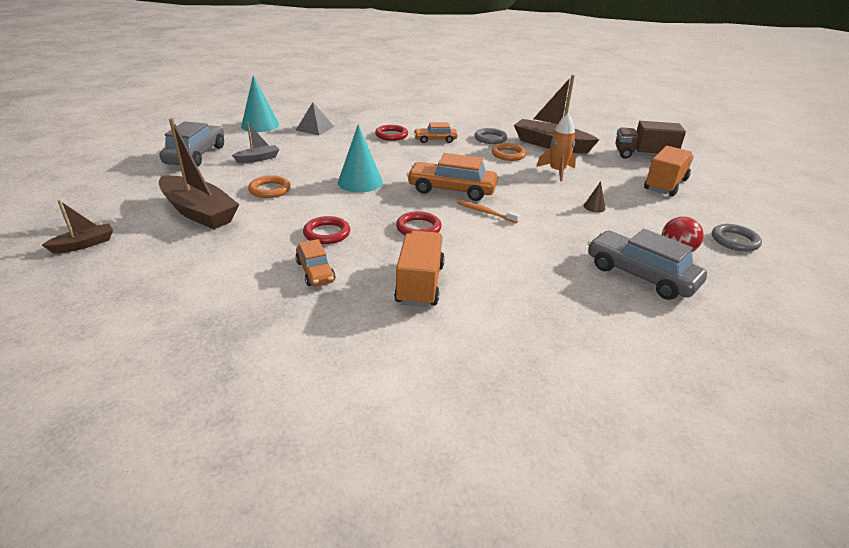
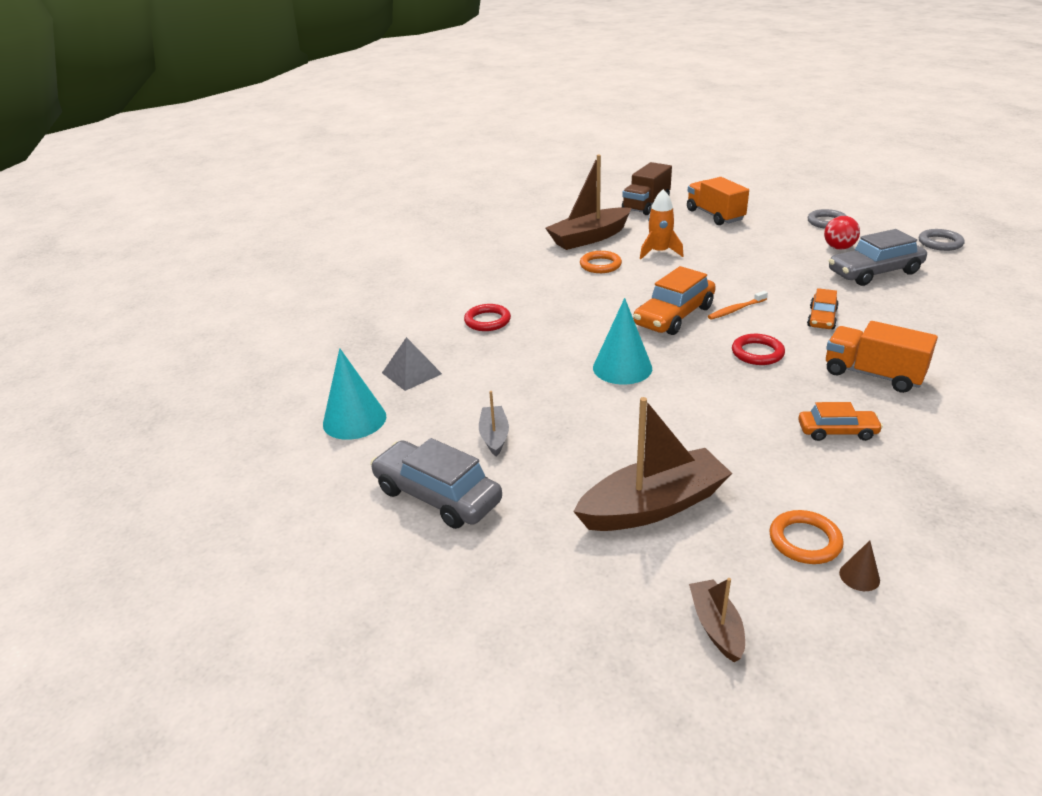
camera: 60 degrees left, 0 degrees up
orange ring [248,176,291,198] -> orange ring moved to [769,510,844,564]
red ring [303,216,350,244] -> none
orange car [414,122,458,143] -> orange car moved to [807,288,839,329]
grey ring [474,128,507,144] -> grey ring moved to [919,229,965,251]
brown cone [584,181,606,213] -> brown cone moved to [839,541,880,591]

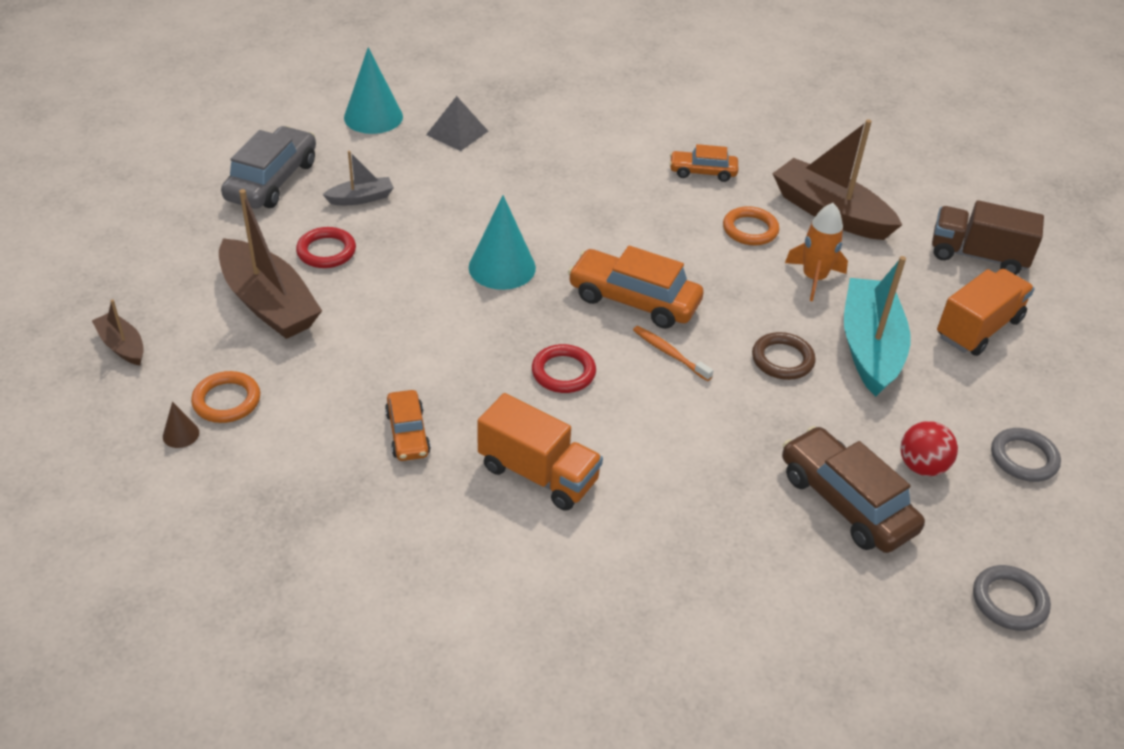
camera: 70 degrees right, 10 degrees up
red ring [464,304,511,331] -> red ring moved to [296,227,356,268]
brown boat [689,578,745,663] -> brown boat turned 105 degrees counterclockwise [92,300,144,365]
orange car [807,288,839,329] -> orange car moved to [669,144,738,182]
orange truck [826,321,938,393] -> orange truck turned 105 degrees clockwise [477,393,603,511]
grey car [829,229,927,286] -> brown car [782,426,925,553]
none -> brown ring [752,332,816,380]
none -> turquoise boat [844,256,911,397]

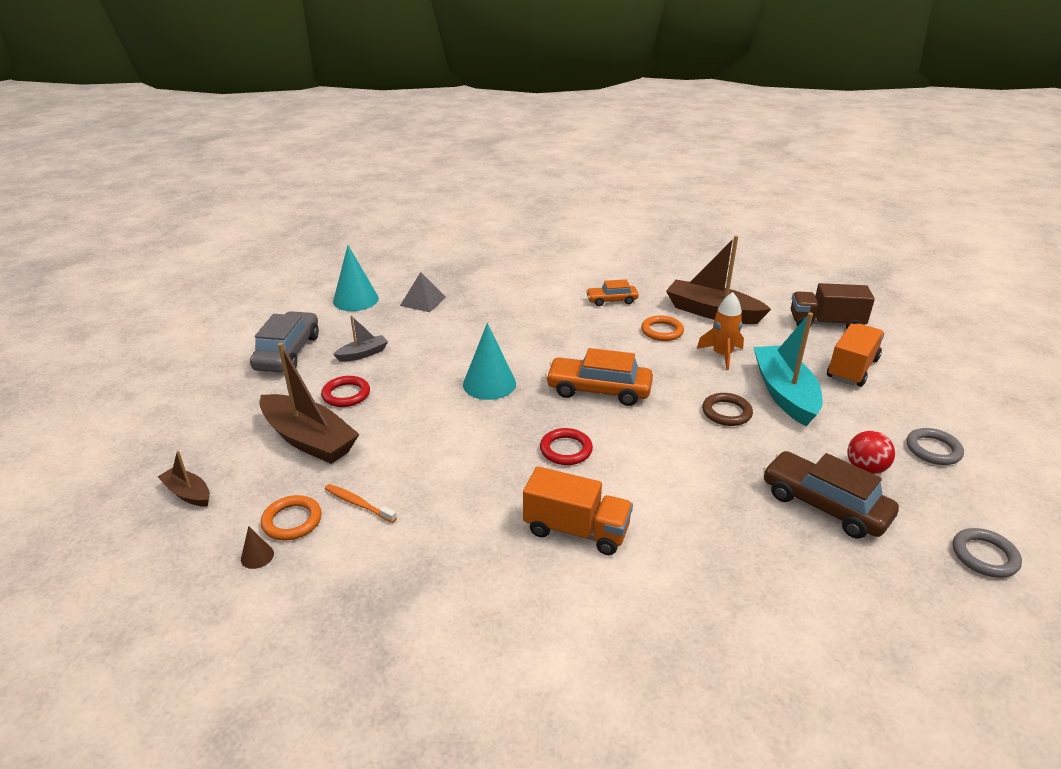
camera: 10 degrees left, 10 degrees down
orange car [385,390,431,461] -> none
orange toothbrush [633,326,713,381] -> orange toothbrush moved to [325,484,397,523]

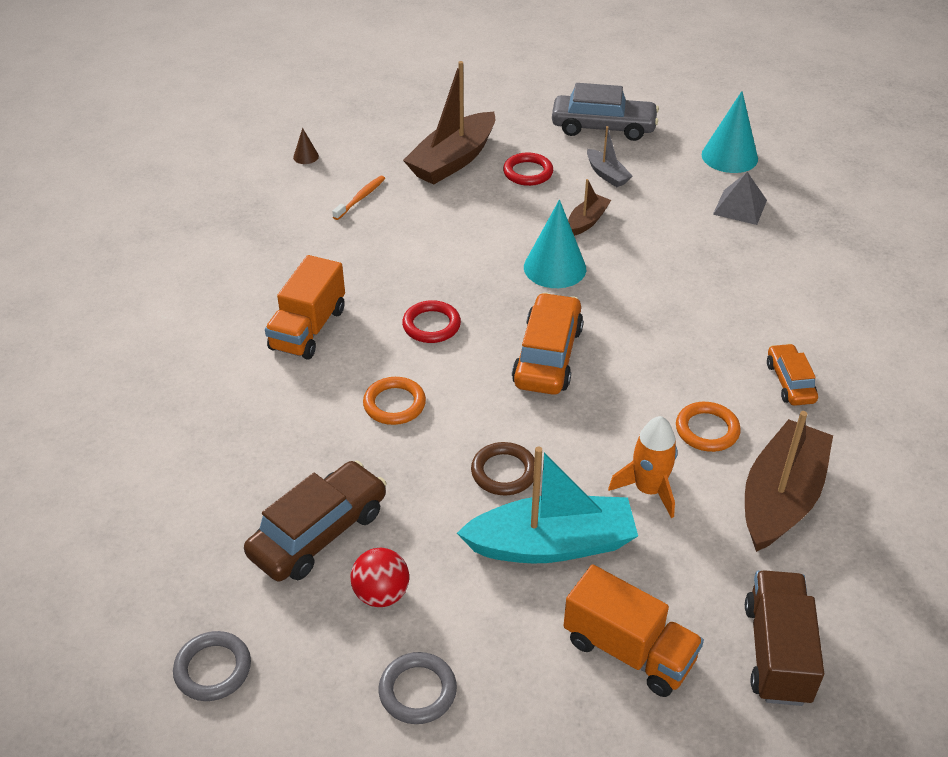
camera: 90 degrees right, 10 degrees up
brown boat [158,451,210,507] -> brown boat moved to [568,179,611,236]
orange ring [261,495,322,541] -> orange ring moved to [363,377,426,425]

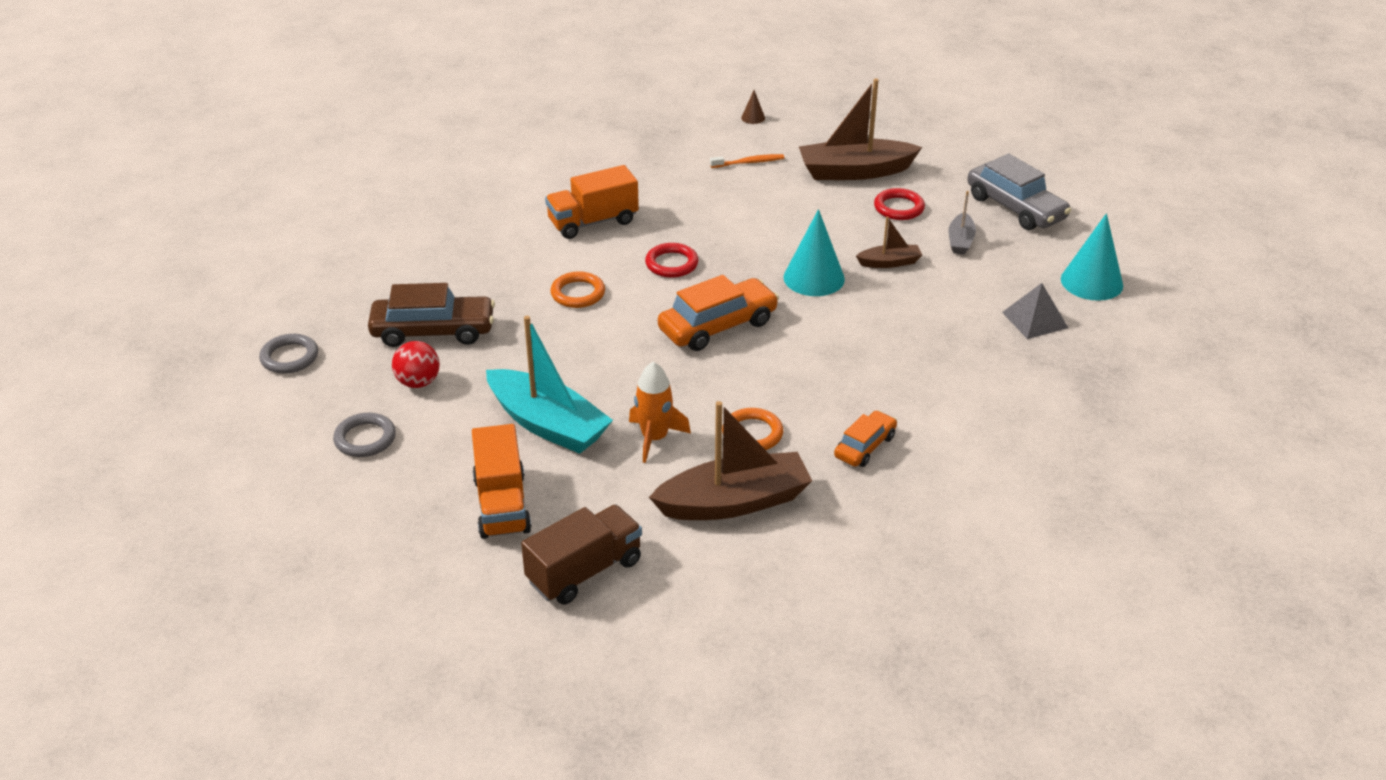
camera: 45 degrees right, 5 degrees down
brown ring [471,442,535,495] -> none

